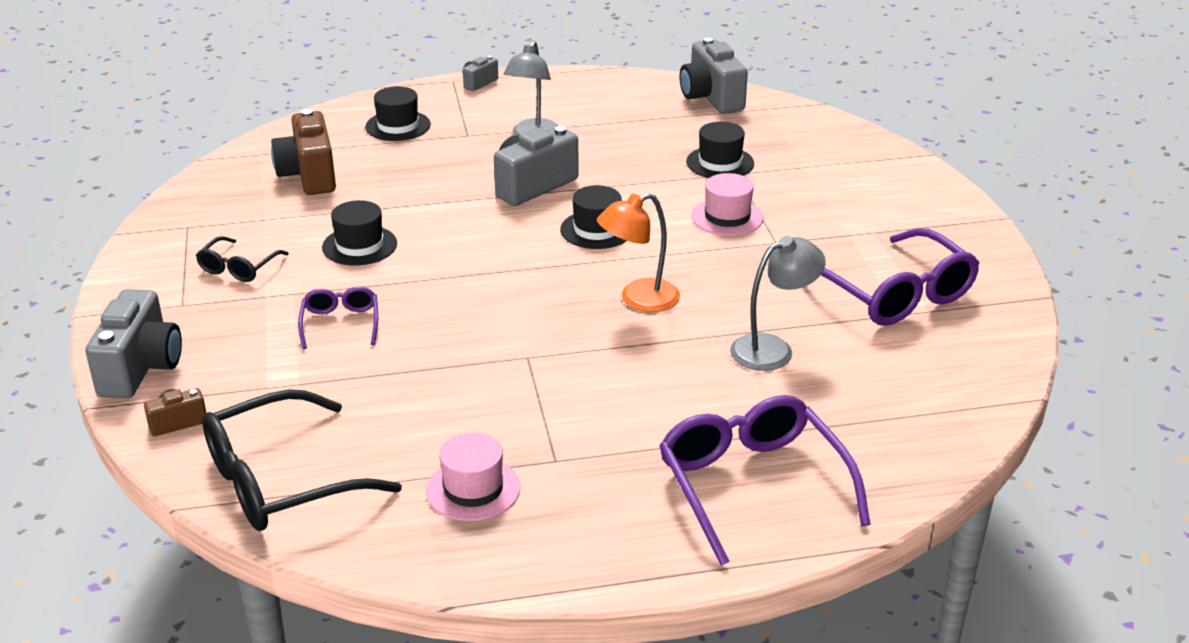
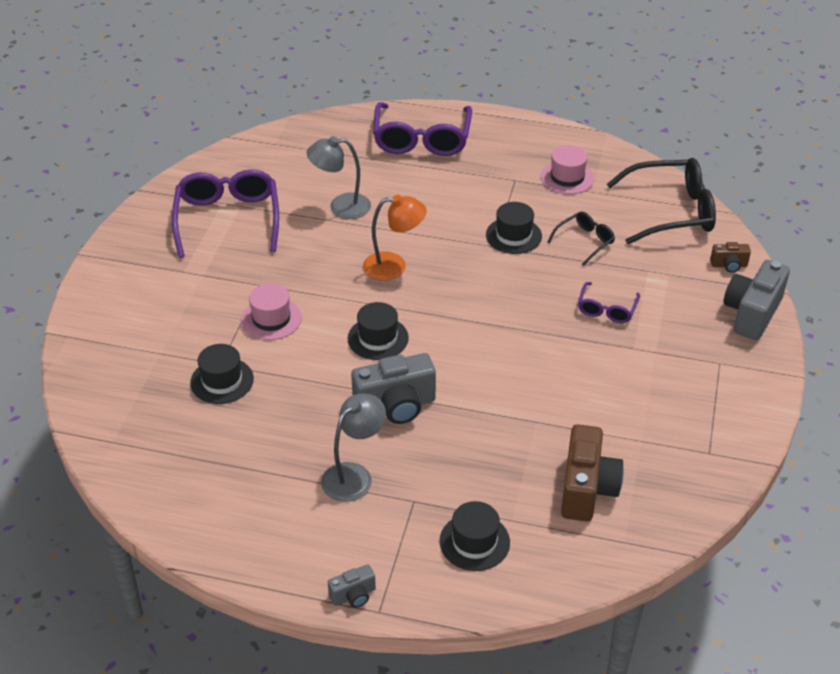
camera: 155 degrees left, 10 degrees up
black glasses [196,236,289,282] -> black glasses moved to [547,211,615,266]
black hat [322,200,397,266] -> black hat moved to [486,202,542,254]
grey camera [680,37,748,114] -> none

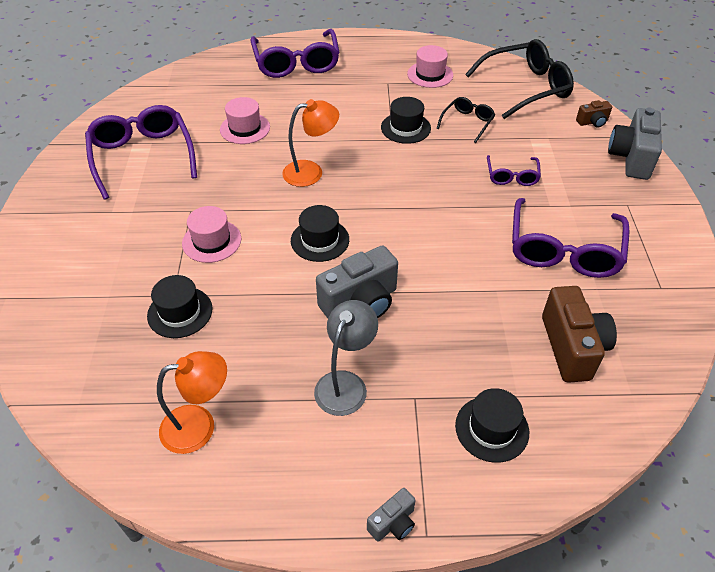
camera: 15 degrees left, 5 degrees up
grey lamp [307,136,371,219] -> pink hat [220,97,270,144]
none -> orange lamp [157,351,227,454]
none -> purple glasses [512,198,629,278]

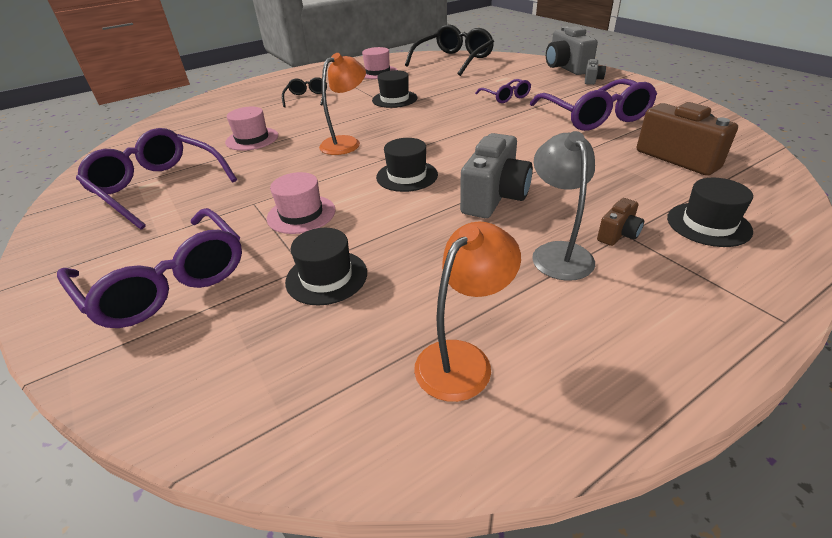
camera: 30 degrees left, 10 degrees down
purple glasses [250,29,340,78] -> purple glasses moved to [57,208,242,328]
grey camera [367,488,416,542] -> grey camera moved to [585,59,606,85]
black glasses [436,97,495,143] -> black glasses moved to [282,77,327,107]
brown camera [576,100,612,127] -> brown camera moved to [597,198,644,246]

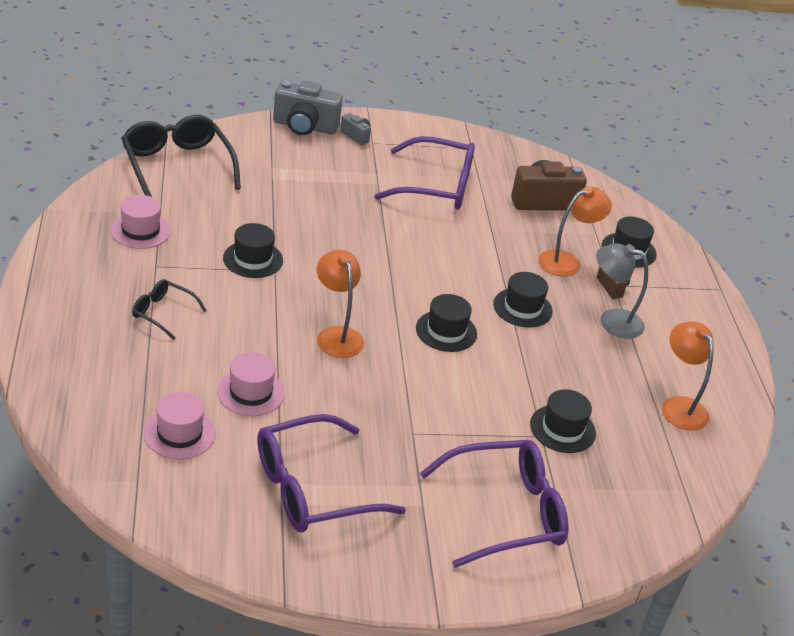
camera: 70 degrees left, 0 degrees up
pink hat [267,172,336,234] -> pink hat moved to [144,392,215,459]
grey camera [460,133,533,218] -> black hat [493,272,553,328]
purple glasses [475,79,531,103] -> none
none -> orange lamp [538,186,612,276]

